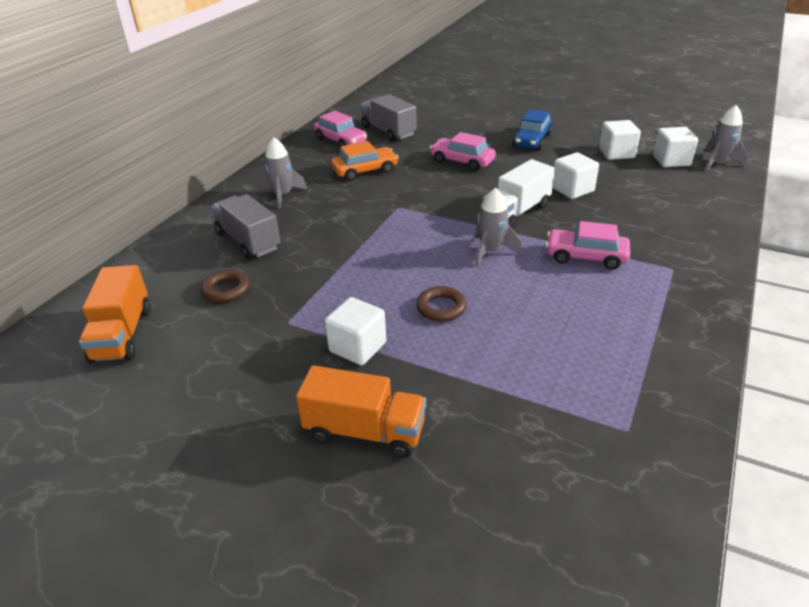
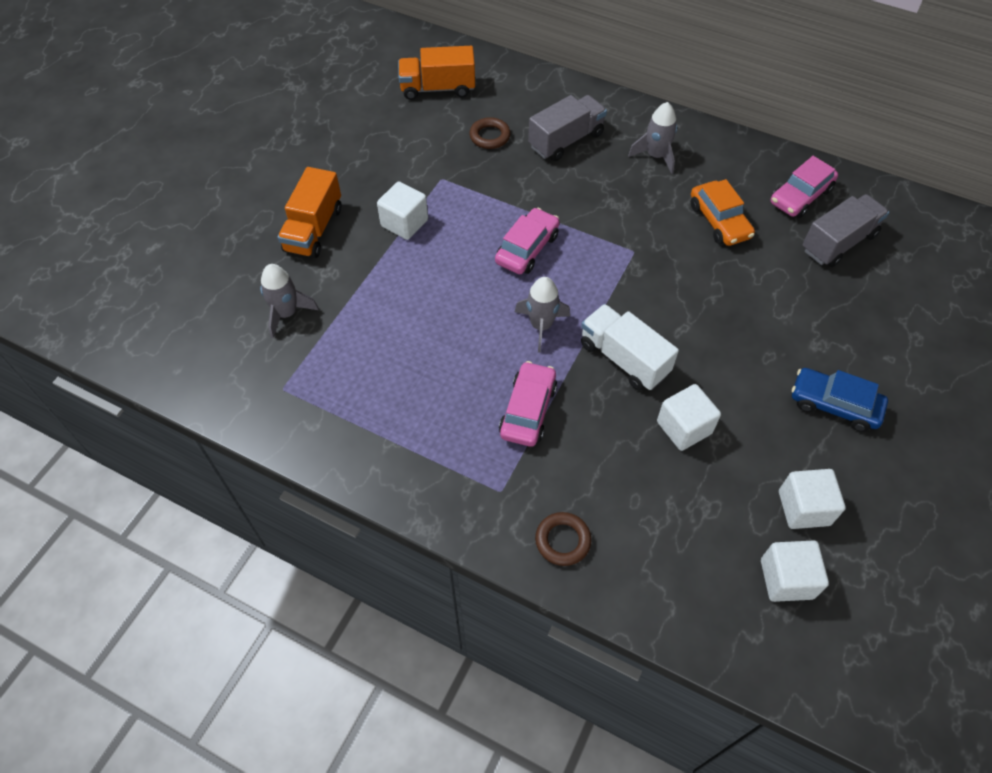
camera: 90 degrees right, 20 degrees up
brown ring [416,286,467,322] -> brown ring moved to [535,512,591,566]
pink car [430,132,496,171] -> pink car moved to [495,208,560,274]
grey rocket [705,105,748,171] -> grey rocket moved to [260,264,319,338]

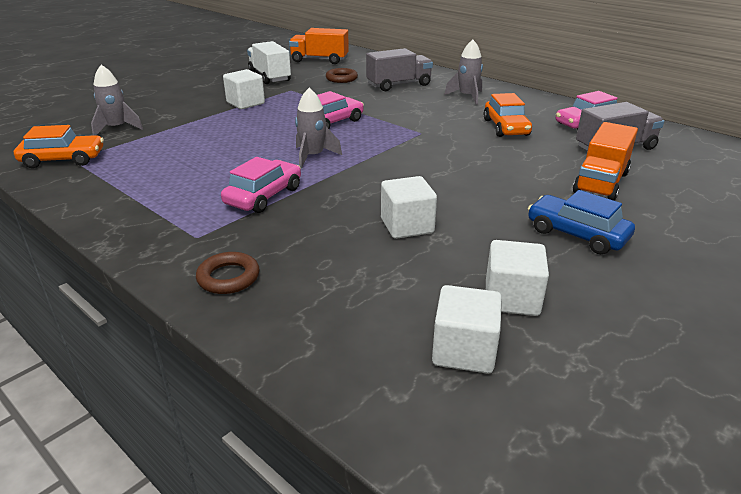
camera: 15 degrees right, 25 degrees down
orange truck [278,167,342,258] -> orange truck moved to [573,122,638,201]
white truck [581,304,679,390] -> white truck moved to [247,41,291,84]
none -> orange car [14,125,104,168]

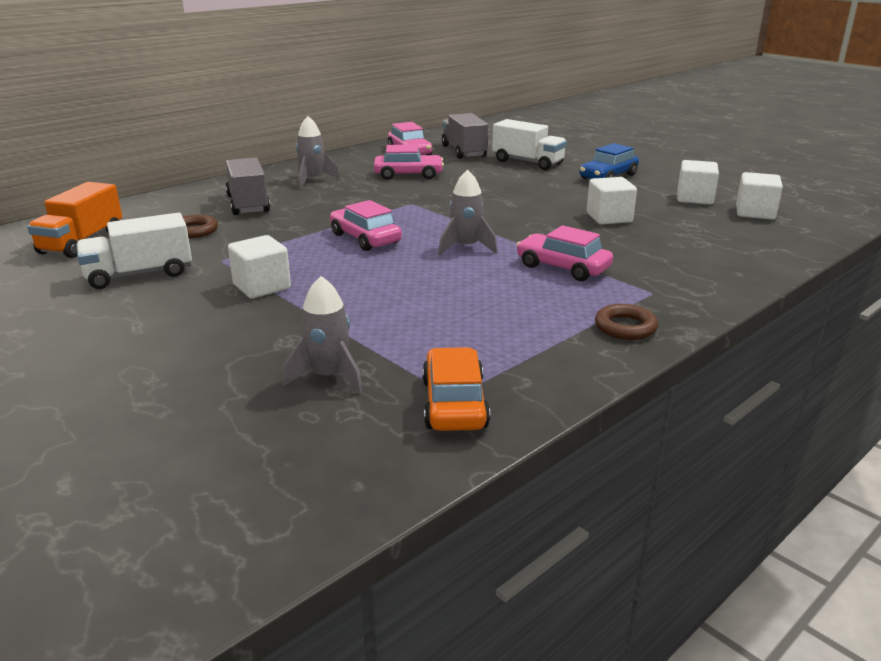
camera: 85 degrees left, 5 degrees down
brown ring [196,252,259,294] -> brown ring moved to [595,304,658,340]
orange car [484,93,532,137] -> pink car [374,144,444,180]
orange truck [573,122,638,201] -> white truck [492,119,567,170]

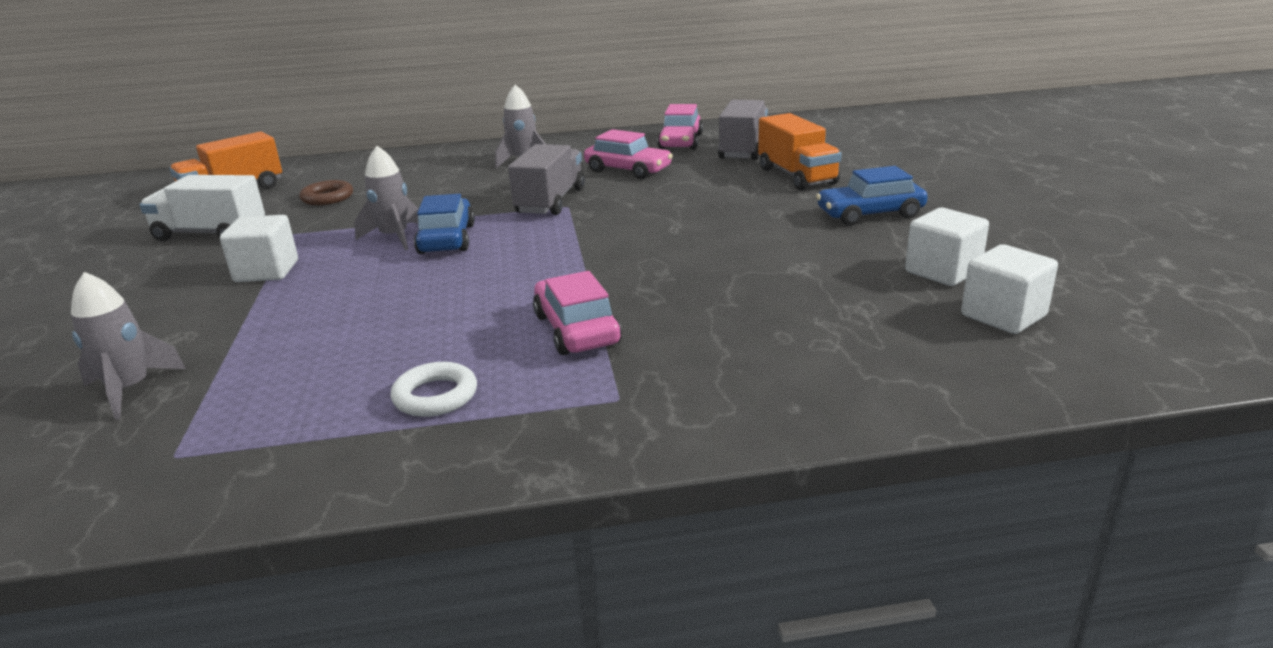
camera: 35 degrees right, 0 degrees up
grey truck [225,158,270,215] -> grey truck moved to [508,144,585,215]
pink car [330,200,402,251] -> blue car [414,194,475,254]
orange car [422,347,490,431] -> none
grey rocket [438,169,498,255] -> grey rocket moved to [354,146,418,250]
white truck [492,119,567,170] -> orange truck [758,113,842,190]
white cube [587,177,637,224] -> none
brown ring [595,304,658,340] -> none
none -> white ring [391,362,477,417]

